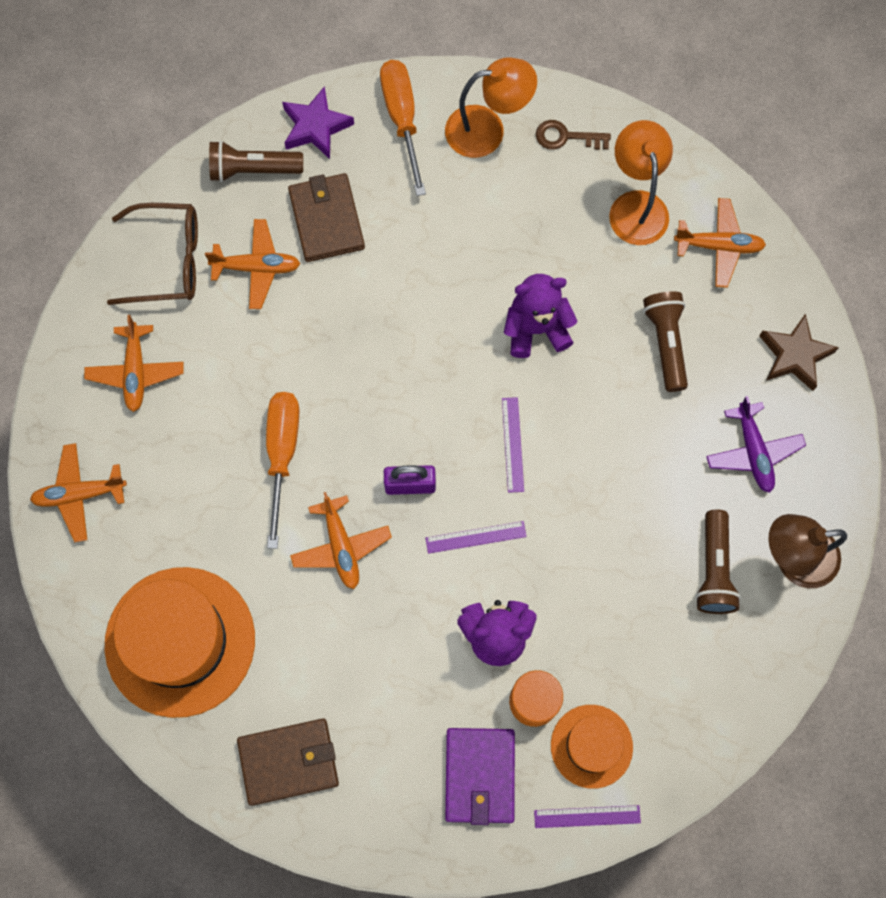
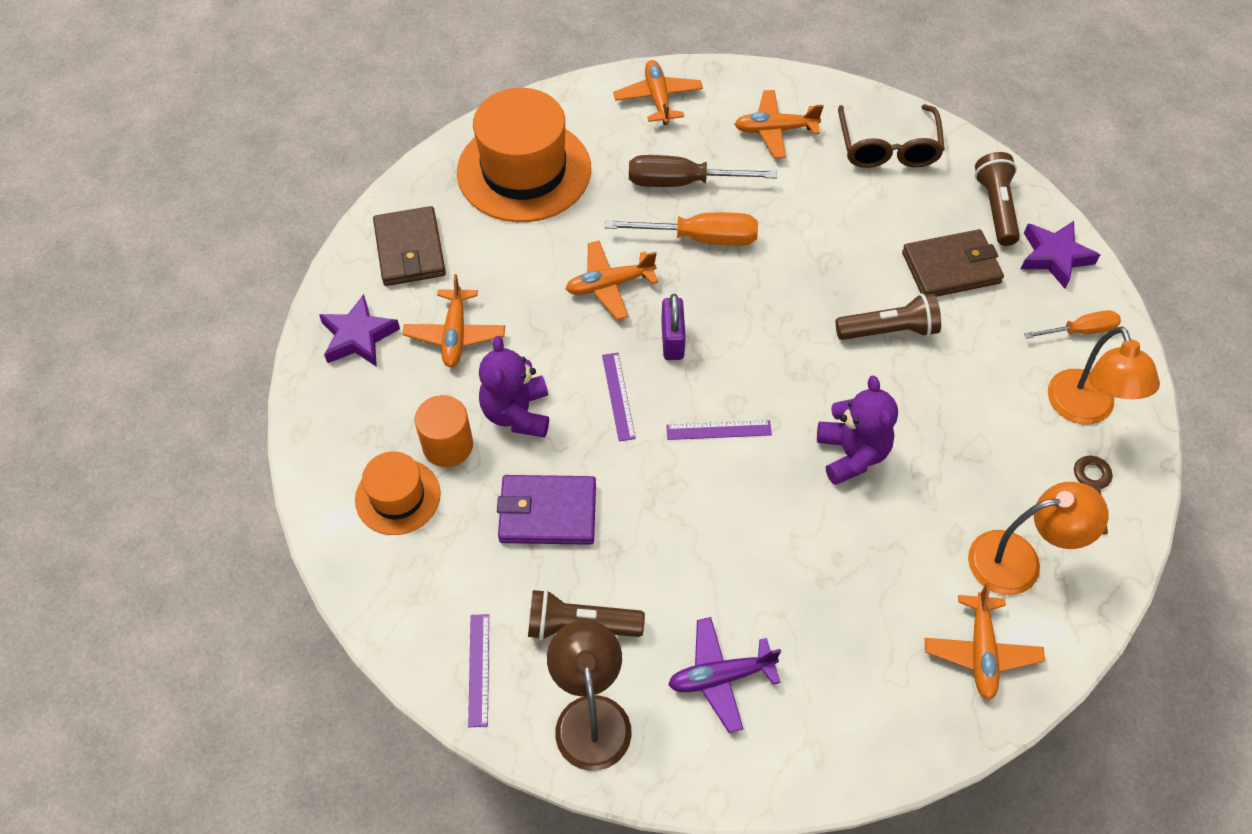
camera: 90 degrees right, 15 degrees down
orange plane [205,219,300,309] -> orange plane moved to [403,274,505,367]
orange screwdriver [380,60,426,196] -> orange screwdriver [1024,310,1121,339], size x0.62
purple wallet [445,728,515,825] -> purple wallet moved to [497,475,596,545]
purple ruler [534,805,641,828] -> purple ruler moved to [468,614,489,727]
brown flashlight [643,291,688,392] -> brown flashlight moved to [836,293,941,340]
brown star [759,314,839,391] -> none
none -> purple star [319,294,400,367]
none -> brown screwdriver [629,155,777,187]

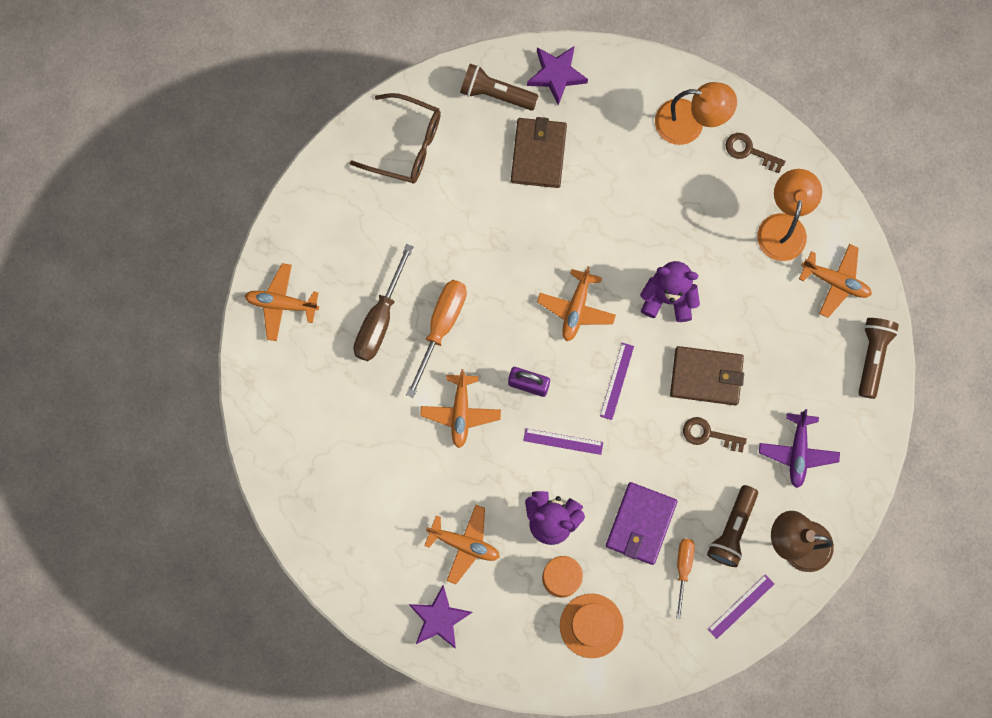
camera: 70 degrees left, 20 degrees up
brown wallet [373,206,446,286] -> brown wallet moved to [670,346,744,405]
orange hat [457,88,591,222] -> none
purple ruler [468,614,489,727] -> purple ruler turned 60 degrees counterclockwise [708,574,774,639]
orange plane [734,90,824,158] -> orange plane moved to [537,266,616,341]
brown flashlight [836,293,941,340] -> brown flashlight moved to [858,318,899,399]
orange screwdriver [1024,310,1121,339] -> orange screwdriver moved to [676,539,695,619]
none -> brown key [683,417,747,452]

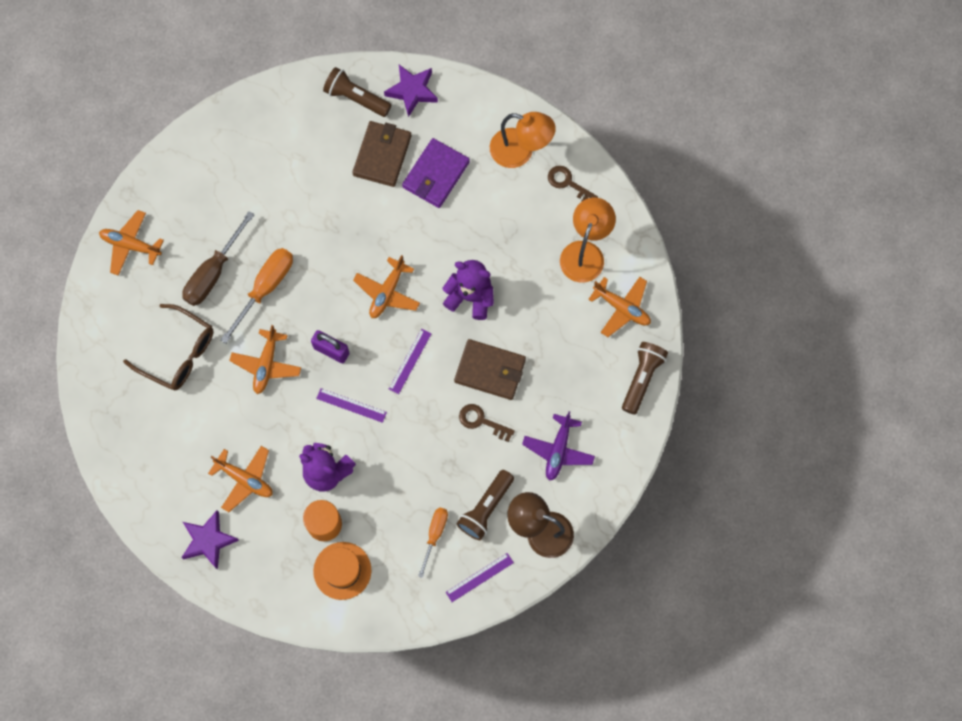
camera: 10 degrees right, 5 degrees down
brown glasses [350,93,441,184] -> brown glasses moved to [123,304,214,390]
purple wallet [606,482,677,565] -> purple wallet moved to [402,138,470,208]

